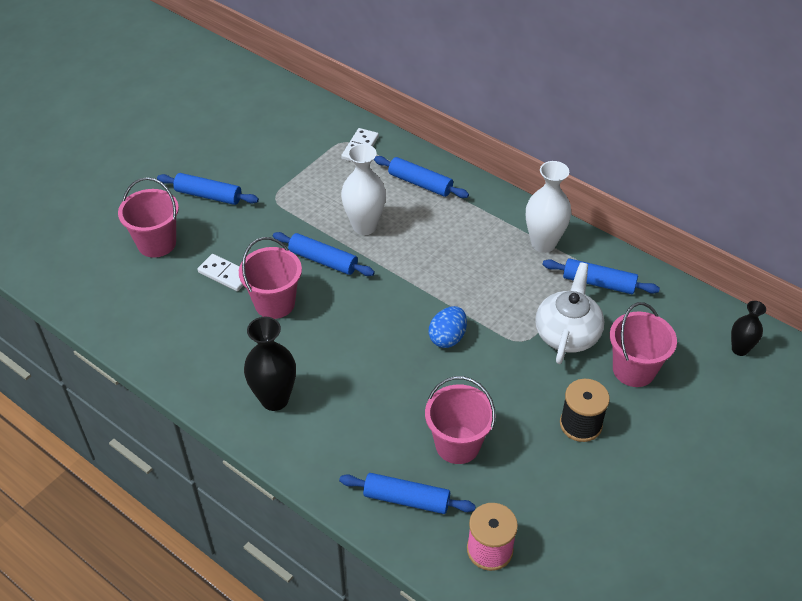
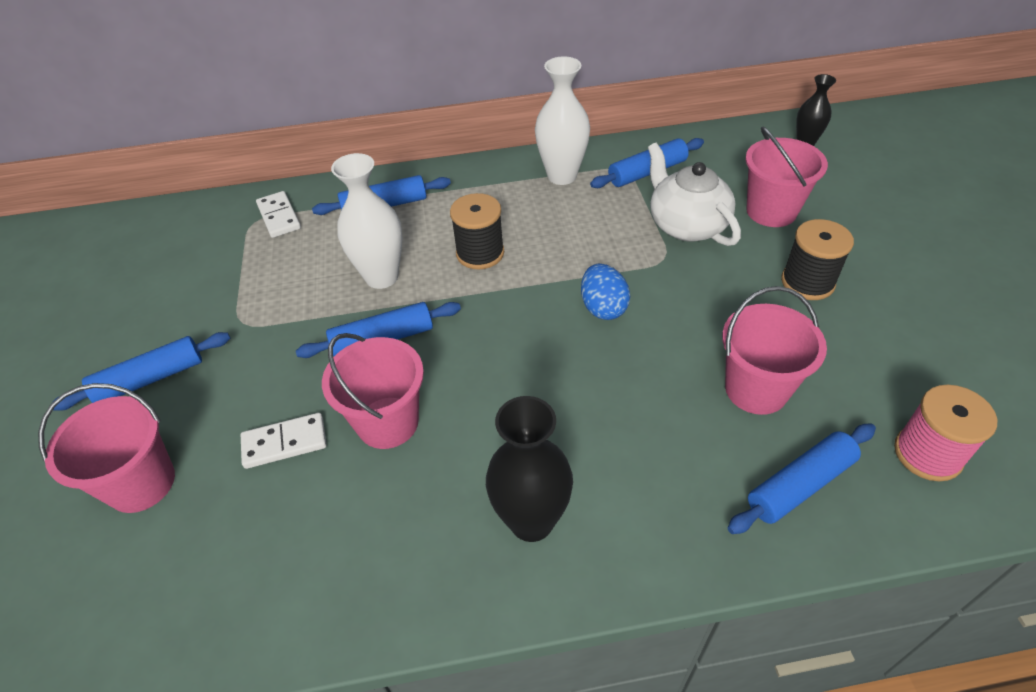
camera: 45 degrees left, 0 degrees up
none -> black spool [450,193,504,269]

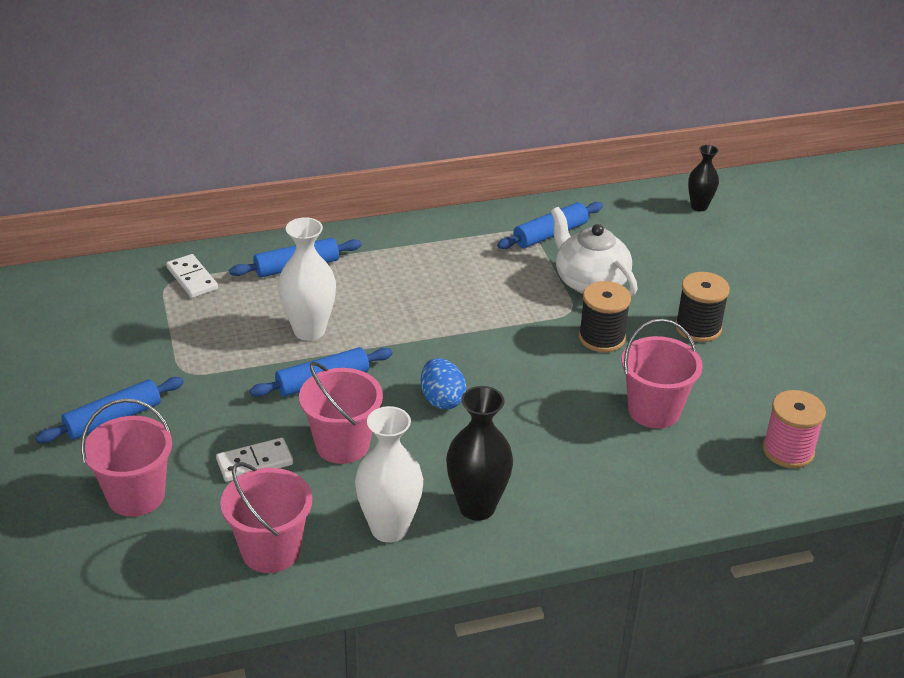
camera: 10 degrees left, 10 degrees down
black spool [450,193,504,269] -> black spool moved to [579,281,631,352]
white vase [535,56,590,185] -> white vase moved to [355,406,423,543]
blue egg [581,264,630,320] -> blue egg moved to [421,358,466,409]
blue rolling pin [728,423,876,534] -> none
pink bucket [745,127,828,227] -> pink bucket moved to [220,462,312,573]

